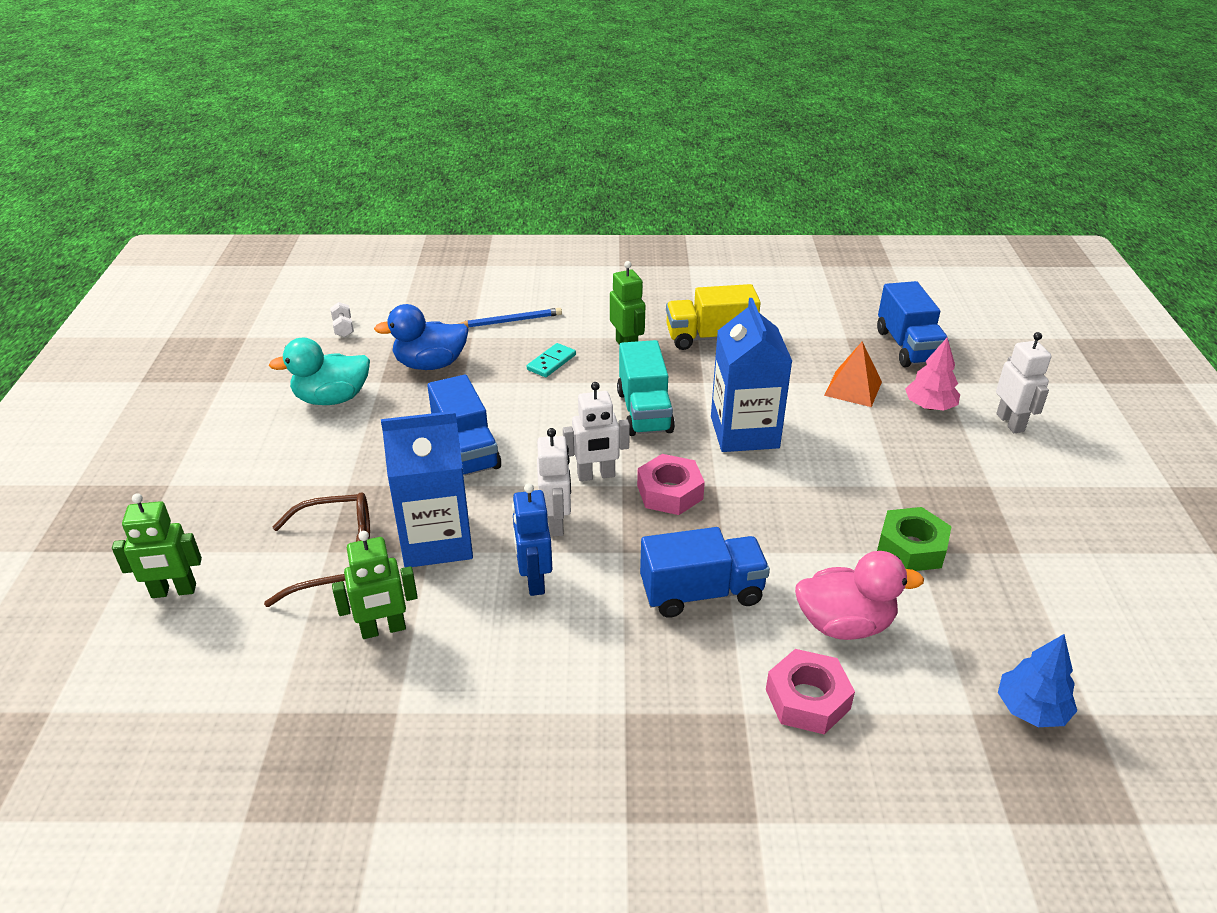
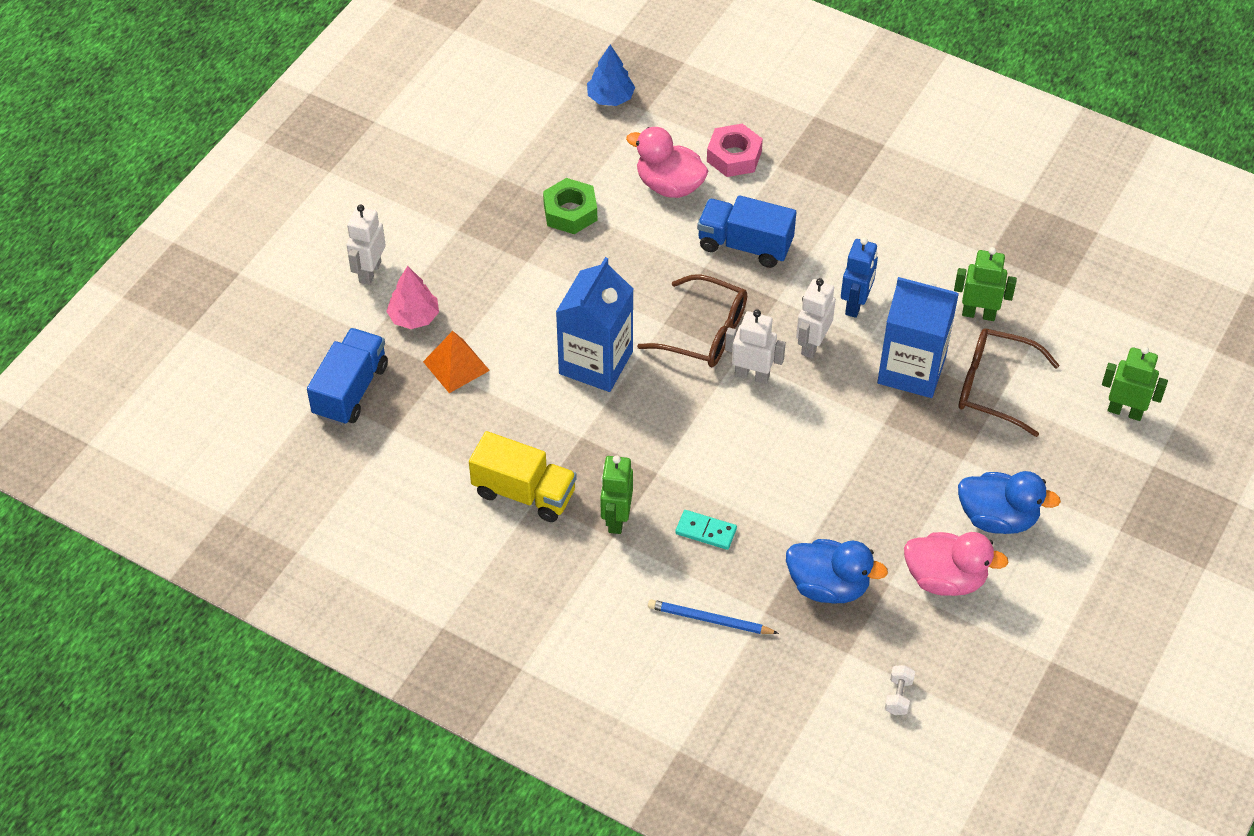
camera: 150 degrees left, 15 degrees up
turquoise duck [269,337,370,405] -> pink duck [904,532,1009,596]
blue truck [427,375,501,476] -> none
turquoise domino [527,343,576,377] -> turquoise domino turned 45 degrees clockwise [675,510,737,550]
turquoise truck [617,340,675,436] -> none
pink nut [637,454,705,515] -> brown glasses [637,274,747,367]
none -> blue duck [958,471,1061,534]

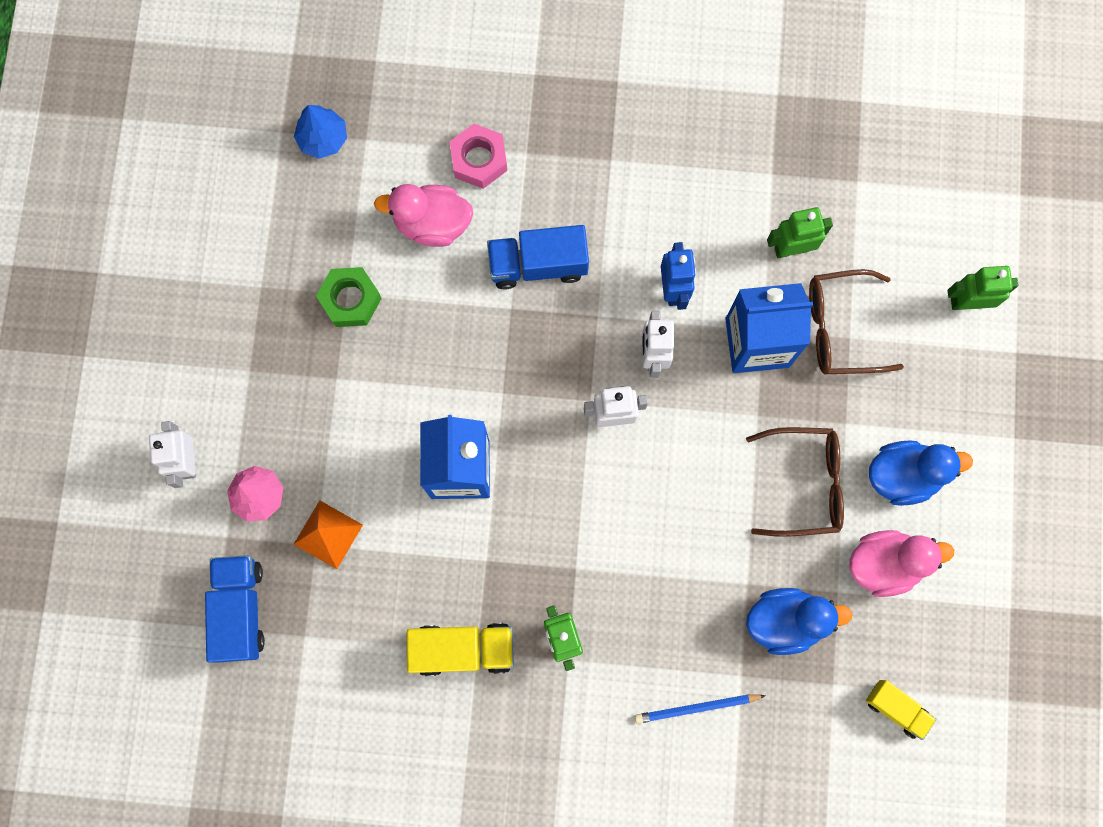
camera: 25 degrees left, 25 degrees up
brown glasses [637,274,747,367] -> brown glasses moved to [746,427,844,537]
turquoise domino [675,510,737,550] -> none
white dumbbell [885,665,915,715] -> yellow truck [866,680,937,740]

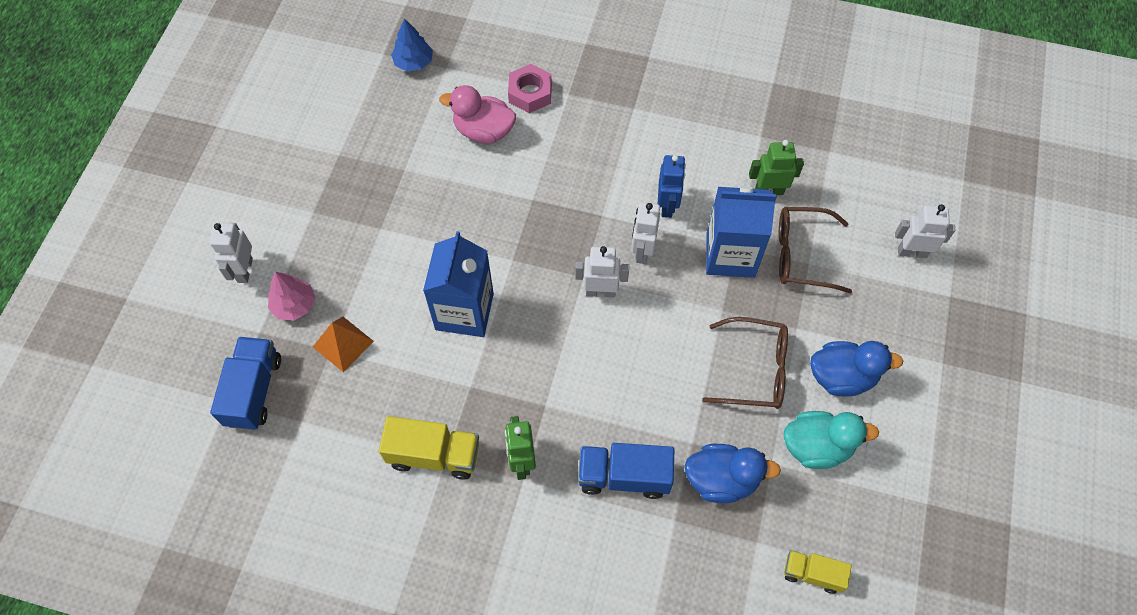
camera: 10 degrees right, 15 degrees down
green nut [316,267,382,327] -> none
blue truck [487,225,589,289] -> blue truck moved to [578,443,674,499]
blue pencil [635,694,766,724] -> none
pink duck [849,530,954,597] -> turquoise duck [784,411,879,469]
yellow truck [866,680,937,740] -> yellow truck turned 150 degrees clockwise [784,550,852,594]
green robot [947,266,1019,310] -> white robot [895,204,955,258]

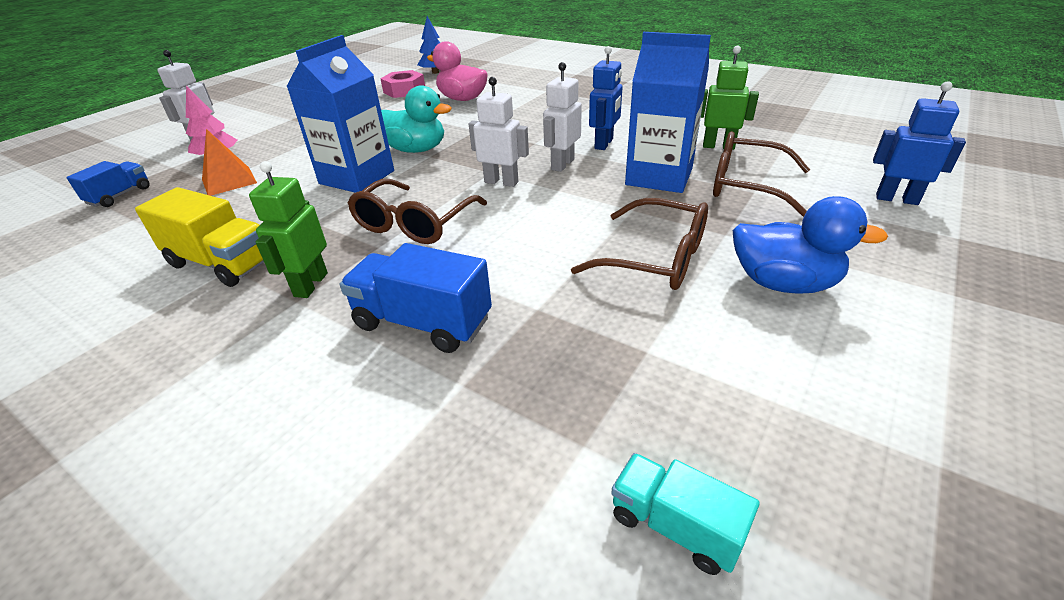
camera: 20 degrees right, 25 degrees down
blue truck [210,337,281,430] -> blue truck [66,161,150,207], size x0.62
pink nut [508,64,552,113] -> pink nut moved to [380,70,425,98]
blue duck [684,444,781,503] -> none
turquoise duck [784,411,879,469] -> turquoise duck moved to [381,85,452,153]
yellow truck [784,550,852,594] -> turquoise truck [611,453,760,575]
white robot [895,204,955,258] -> blue robot [873,81,966,205]
none -> brown glasses [347,179,487,244]

